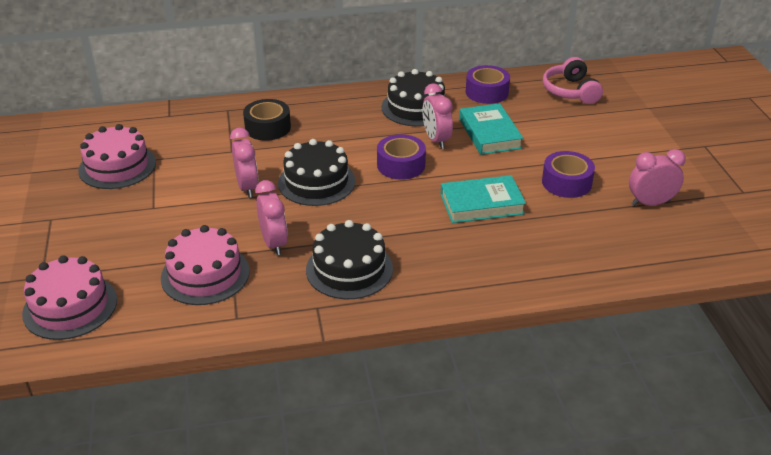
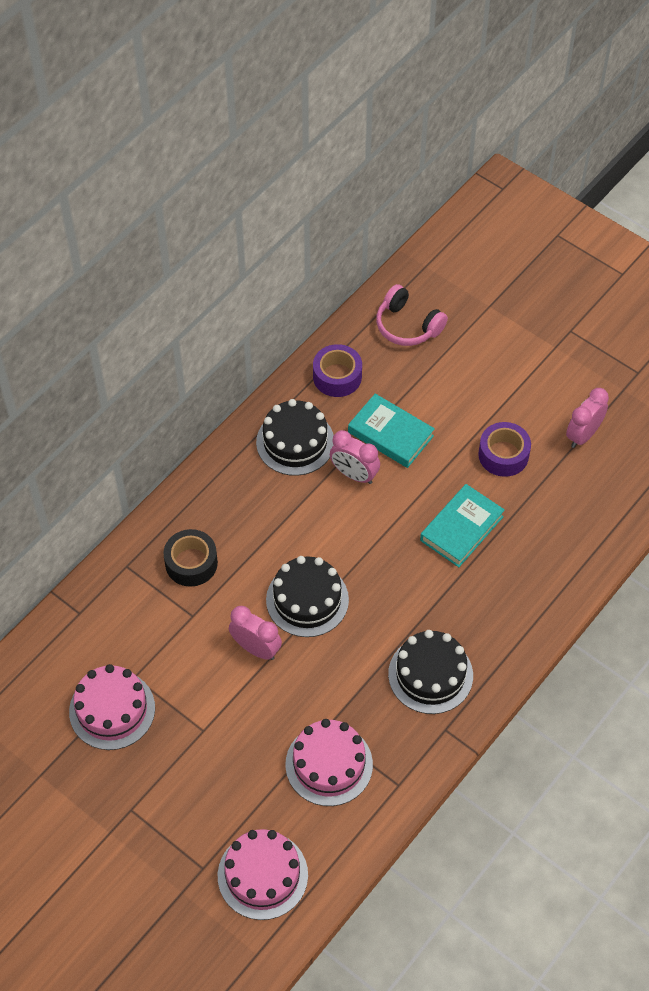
camera: 40 degrees left, 20 degrees up
pink clock [255,180,288,255] -> none
purple tape [377,134,426,180] -> none

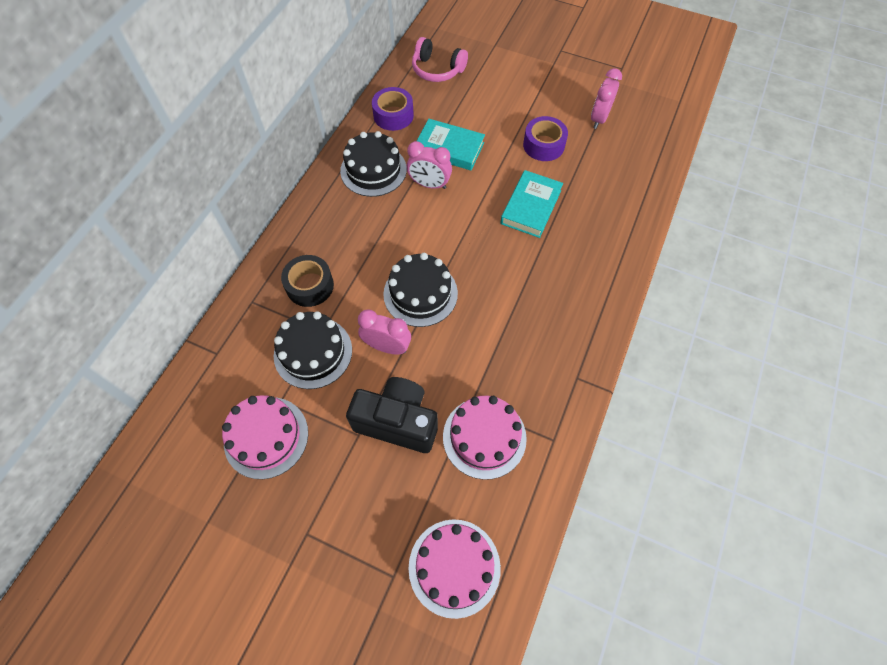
camera: 15 degrees left, 5 degrees up
black cake [388,630,473,714] -> black cake moved to [274,311,352,389]
none -> black camera [346,377,438,453]

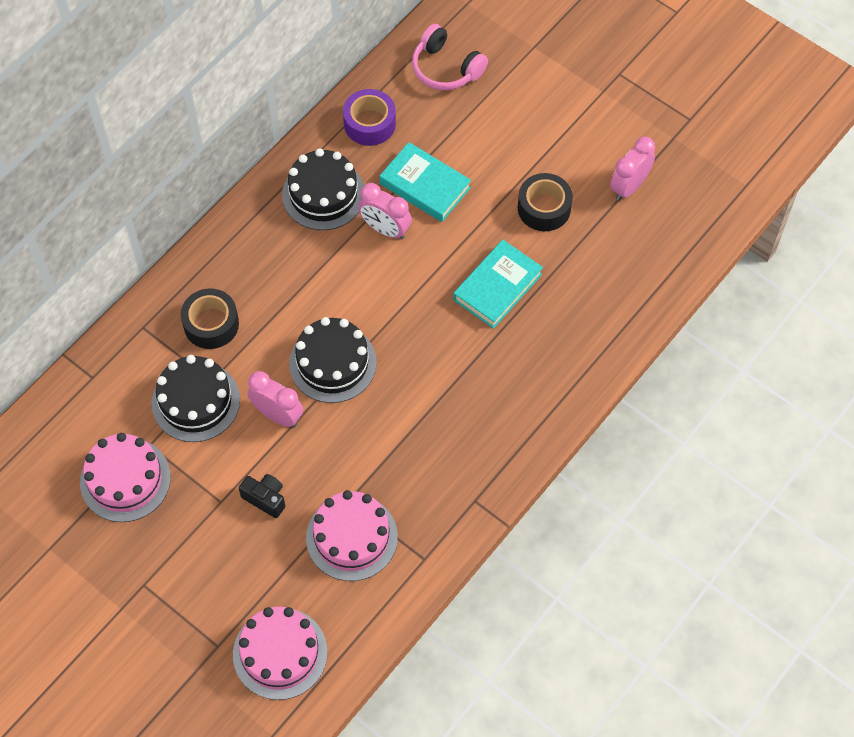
camera: 15 degrees right, 0 degrees up
black camera [346,377,438,453] -> black camera [239,474,285,518], size x0.50
purple tape [523,116,568,161] -> black tape [518,173,573,231]

